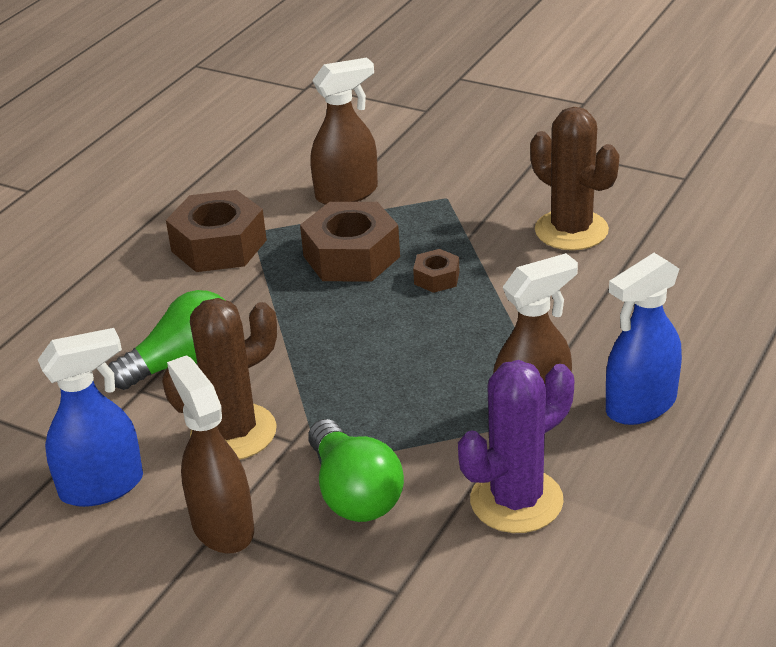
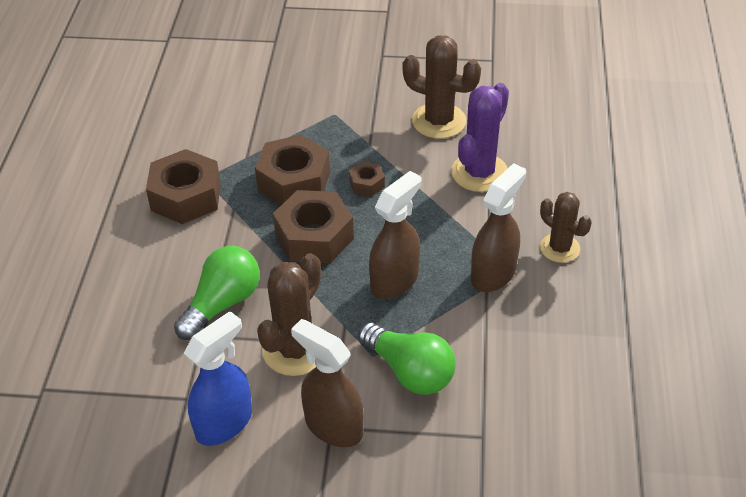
camera: 25 degrees left, 10 degrees up
brown spray bottle [310,58,378,205] -> brown spray bottle moved to [369,171,422,299]
purple cactus [458,360,575,533] -> purple cactus moved to [451,83,509,192]
blue spray bottle [606,253,682,425] -> brown cactus [540,192,592,263]
none -> brown nut [273,190,354,263]

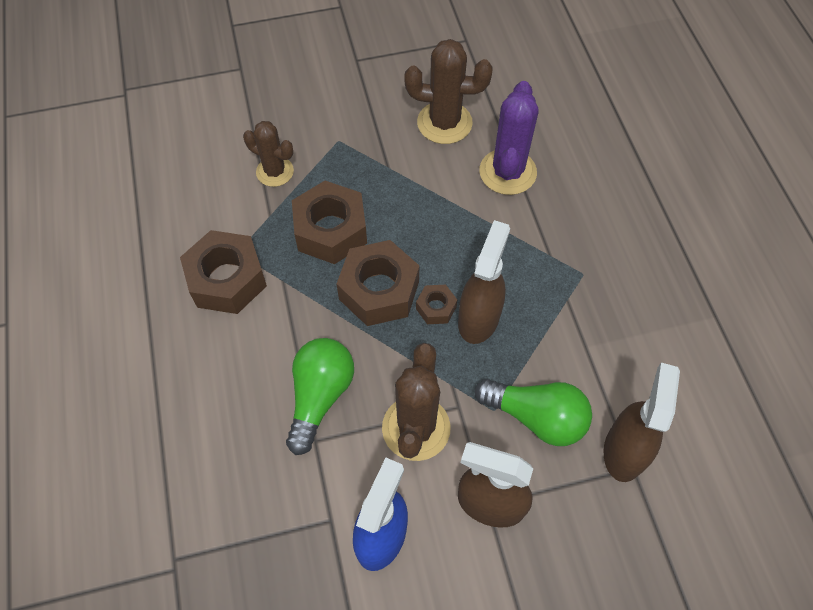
camera: 20 degrees left, 15 degrees up
brown nut [349,161,385,196] -> brown nut moved to [416,285,457,324]
brown spray bottle [471,163,526,292] -> brown spray bottle moved to [604,362,680,482]
brown cactus [540,192,592,263] -> brown cactus moved to [243,121,294,187]

